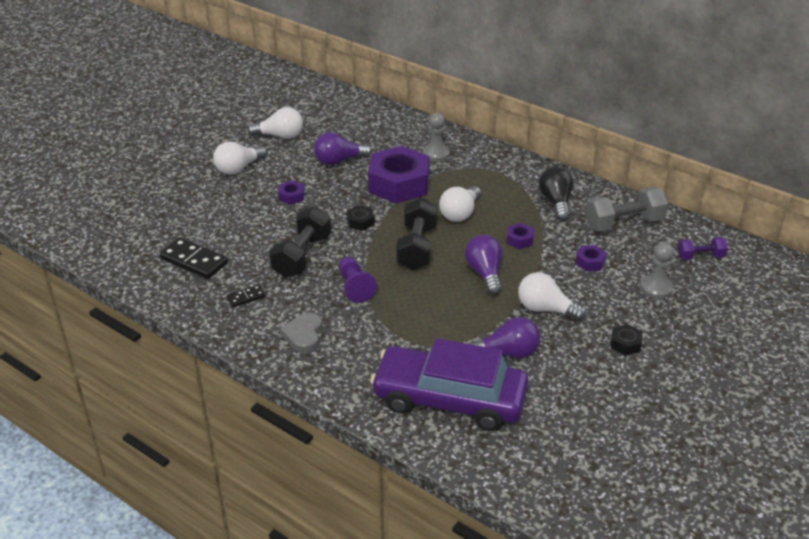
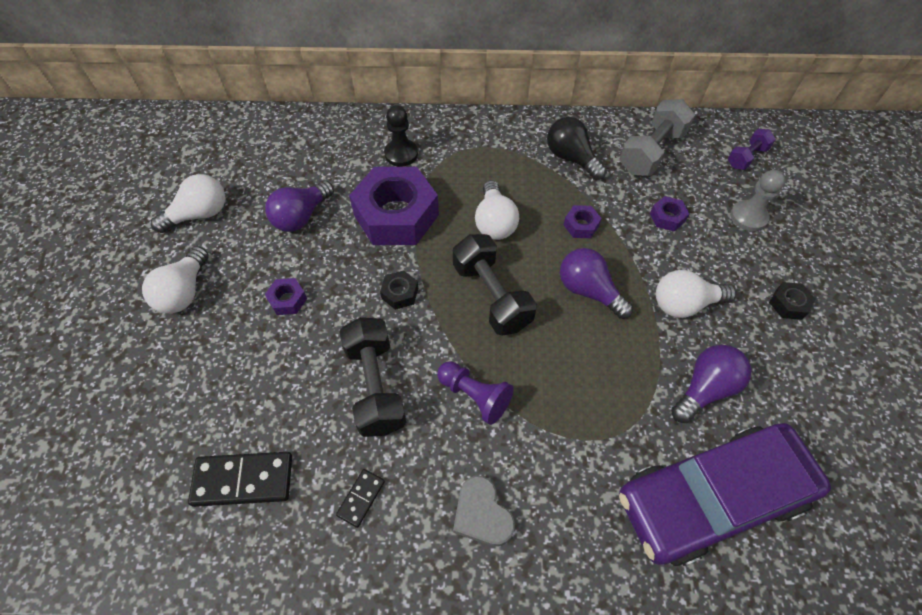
camera: 35 degrees left, 20 degrees up
grey pawn [423,113,450,162] -> black pawn [384,105,418,167]

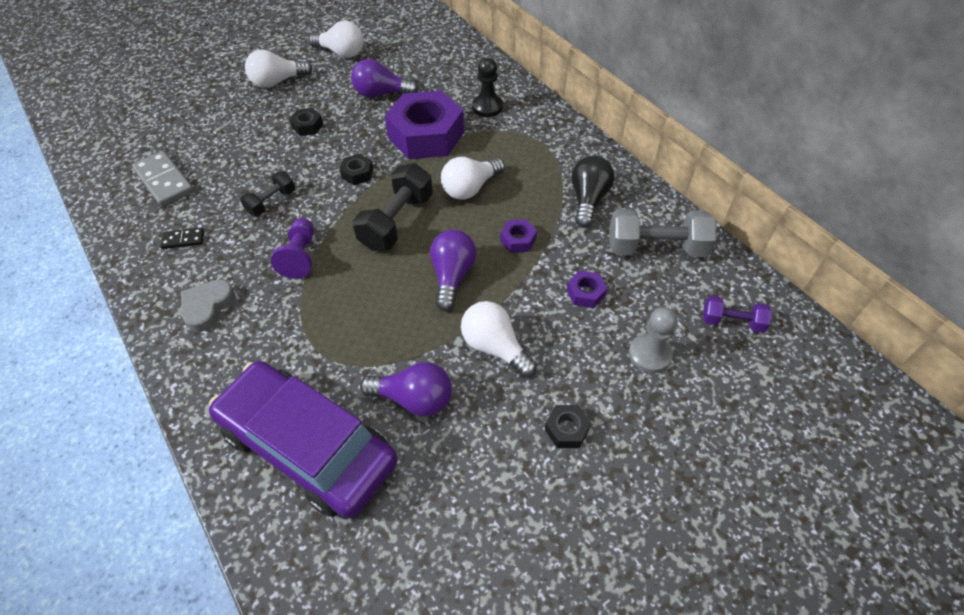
camera: 55 degrees right, 5 degrees down
black domino [188,452,292,507] -> grey domino [132,151,194,207]
purple nut [265,278,307,315] -> black nut [289,108,323,136]
black dumbbell [340,317,406,437] -> black dumbbell [240,172,295,216], size x0.57

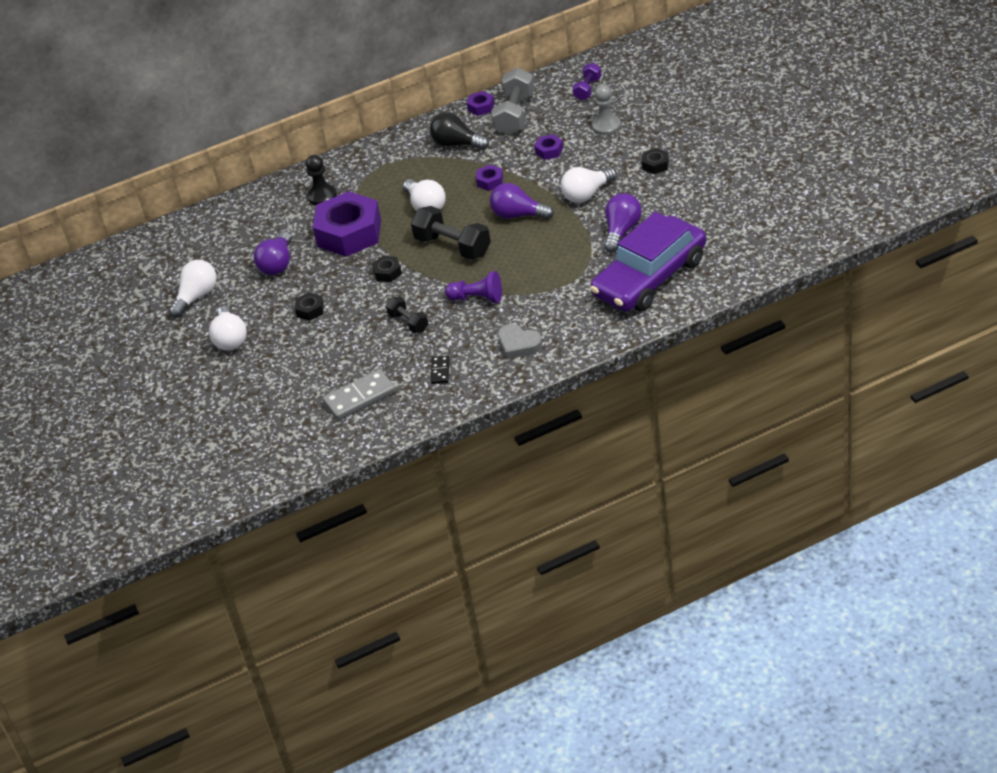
camera: 75 degrees left, 10 degrees down
none -> purple nut [467,91,494,116]

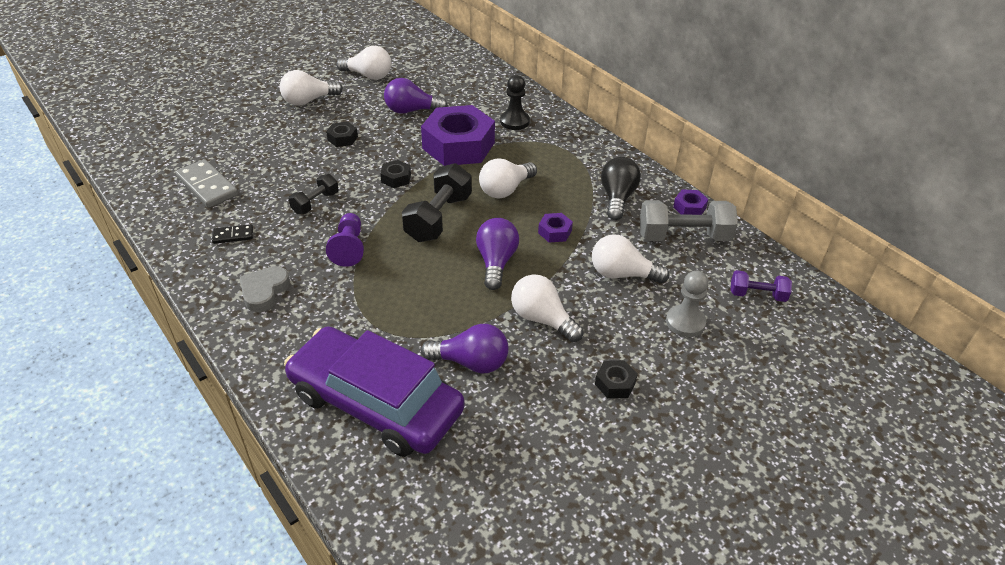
camera: 70 degrees right, 0 degrees up
purple nut [534,134,563,160] -> white light bulb [592,234,669,284]

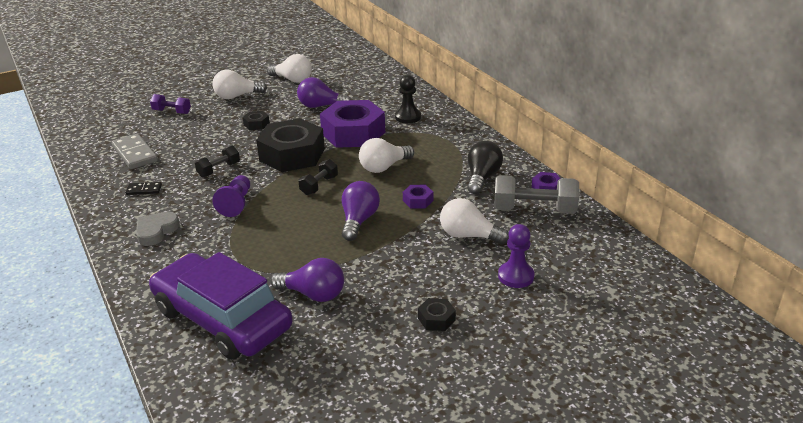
camera: 10 degrees right, 10 degrees down
black nut [380,160,411,188] -> black nut [256,118,325,172], size x2.41
black dumbbell [402,163,472,242] -> black dumbbell [298,159,338,195], size x0.57
white light bulb [511,274,584,342] -> none
grey pawn [666,271,709,337] -> purple pawn [498,224,535,288]
purple dumbbell [731,270,792,302] -> purple dumbbell moved to [150,94,191,114]

